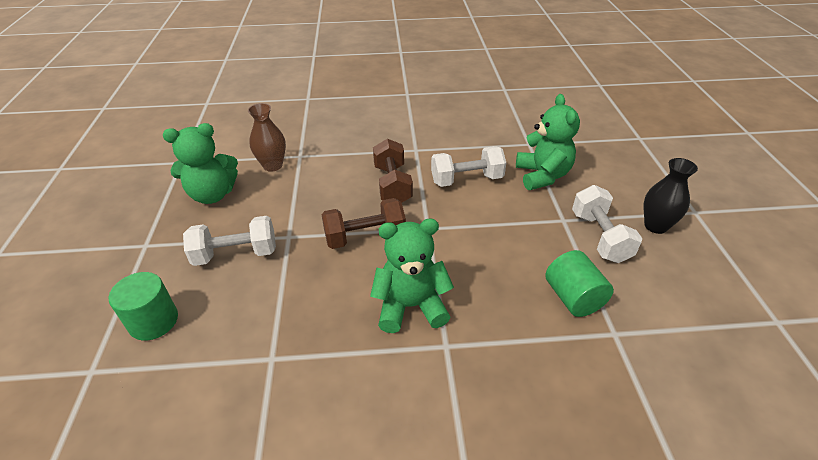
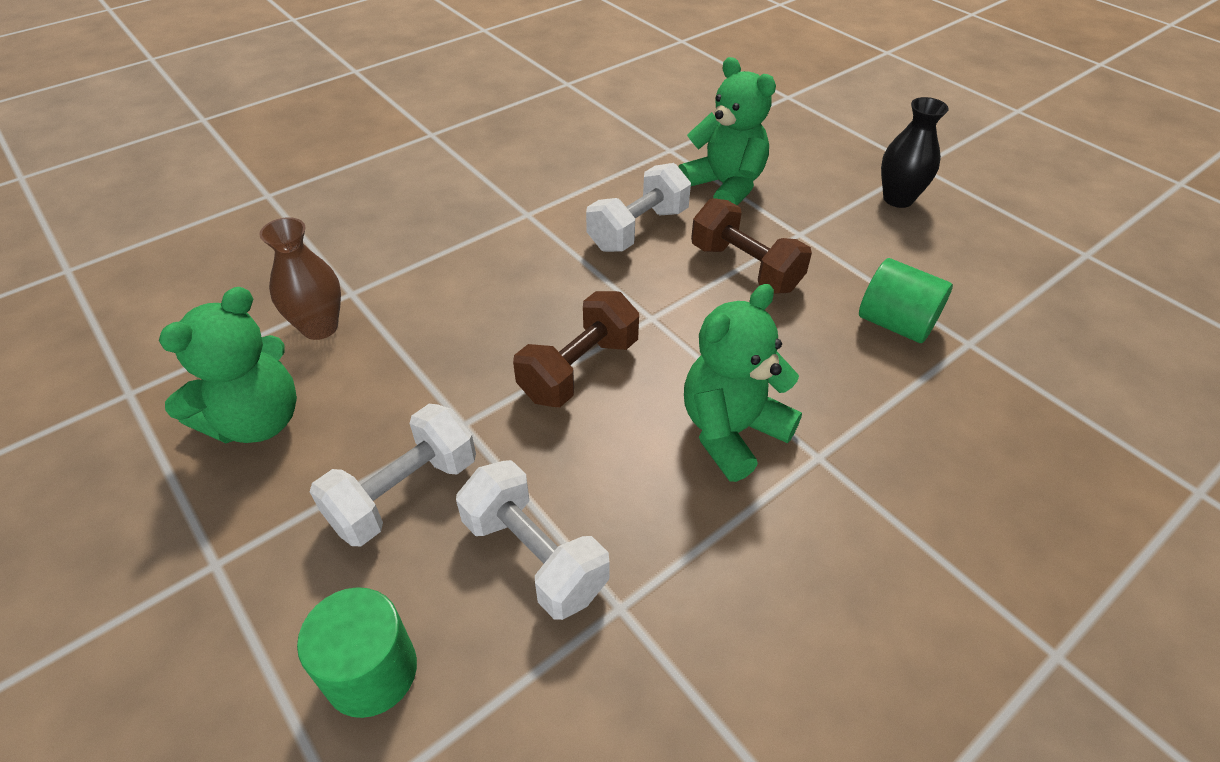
camera: 35 degrees left, 5 degrees up
brown dumbbell [373,139,413,203] -> brown dumbbell moved to [691,198,812,294]
white dumbbell [572,185,643,263] -> white dumbbell moved to [456,460,610,620]

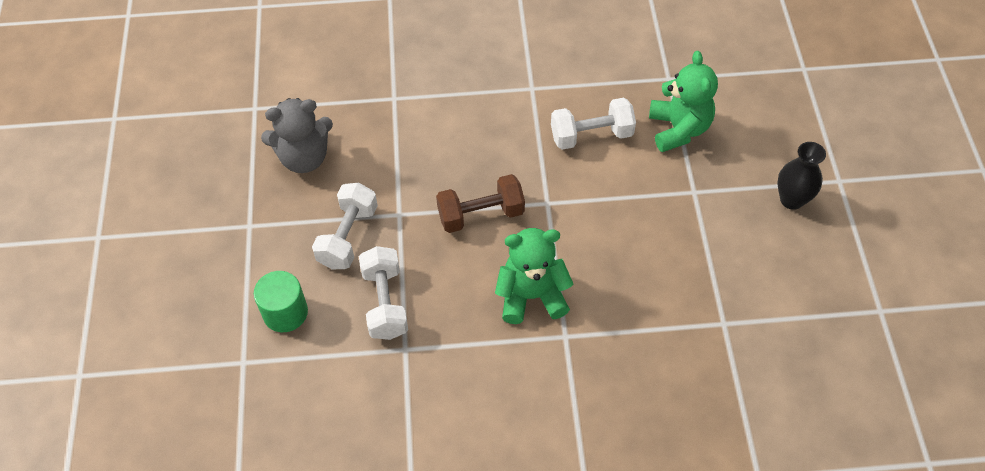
camera: 35 degrees right, 10 degrees up
green teddy bear [159,287,297,443] -> grey teddy bear [261,98,333,173]
brown vase [260,217,341,340] -> none
white dumbbell [310,404,476,546] -> white dumbbell turned 60 degrees counterclockwise [312,183,378,269]
brown dumbbell [691,198,812,294] -> none
green cylinder [859,258,953,343] -> none

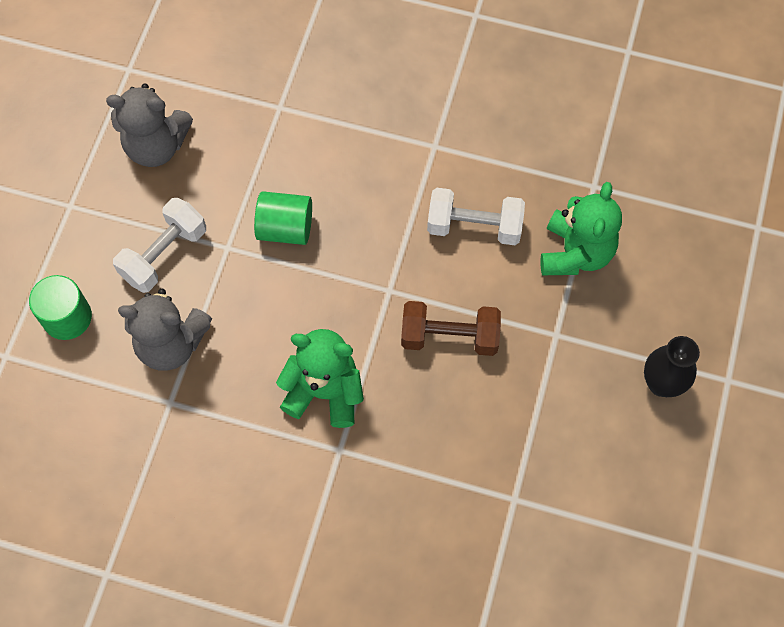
camera: 20 degrees right, 10 degrees up
white dumbbell [359,246,408,340] -> grey teddy bear [118,289,212,371]
brown dumbbell [436,174,525,233] -> brown dumbbell moved to [401,301,501,356]
none -> green cylinder [254,191,312,245]

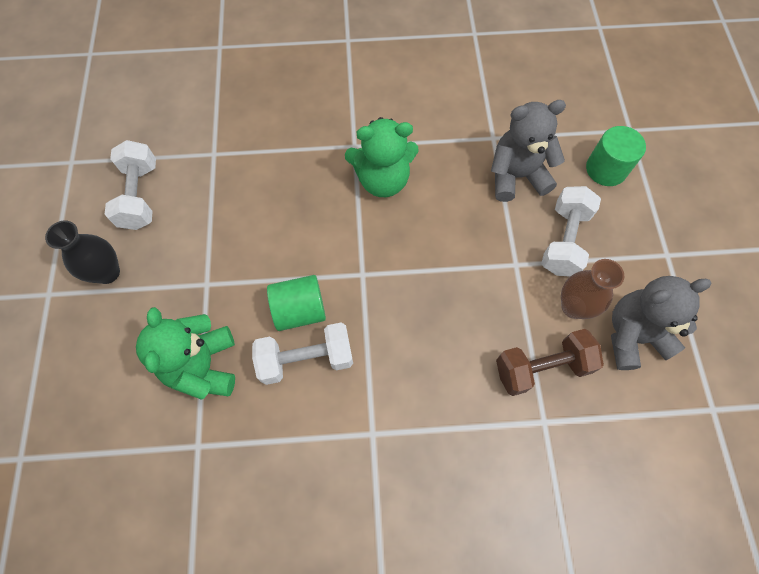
camera: 160 degrees right, 0 degrees up
green cylinder [254,191,312,245] -> green cylinder moved to [267,275,326,331]
brown dumbbell [401,301,501,356] -> brown dumbbell moved to [496,329,604,396]
none -> white dumbbell [105,140,156,230]
none -> brown vase [561,259,624,319]

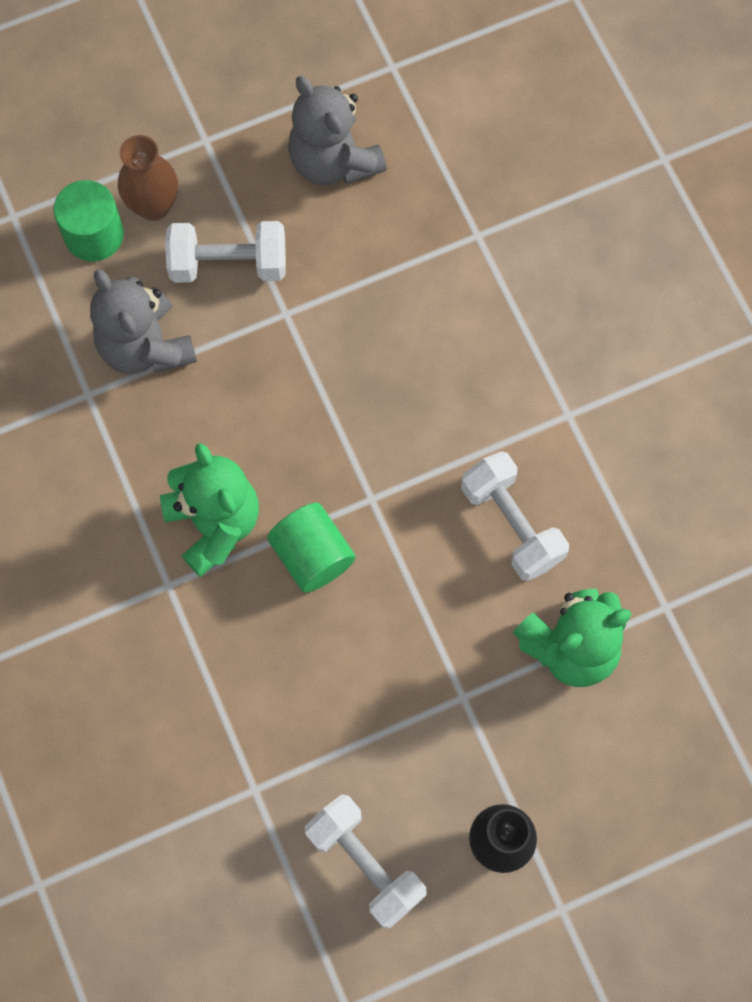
camera: 110 degrees left, 5 degrees up
white dumbbell [105,140,156,230] -> white dumbbell turned 75 degrees clockwise [305,794,427,929]
green cylinder [267,275,326,331] -> green cylinder moved to [267,503,356,593]
brown dumbbell [496,329,604,396] -> none
brown vase [561,259,624,319] -> brown vase moved to [118,135,178,221]

